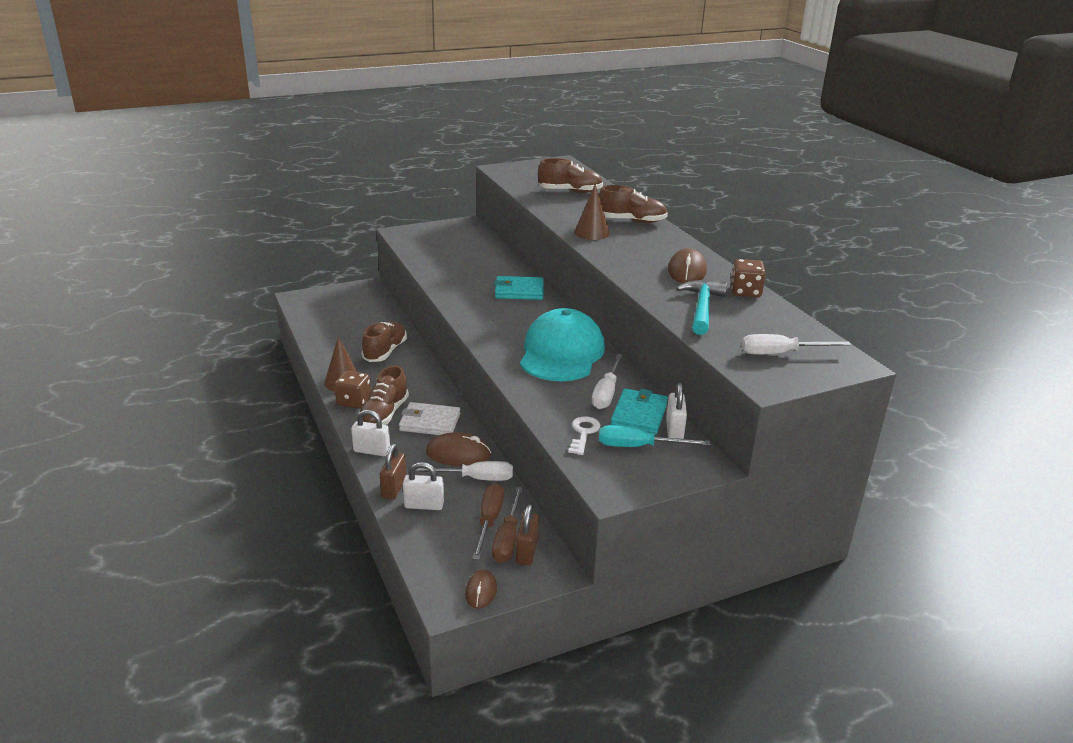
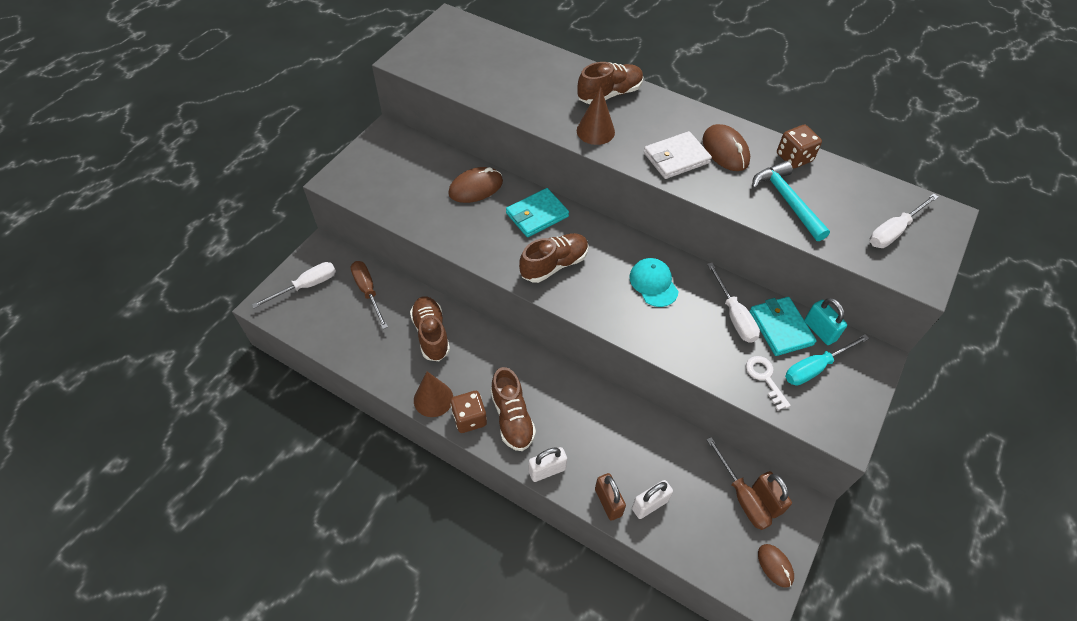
camera: 35 degrees left, 25 degrees up
white wallet [399,402,460,435] -> white wallet moved to [644,131,712,179]
white screwdriver [415,461,513,481] -> white screwdriver moved to [252,262,336,308]
brown mouse [426,432,491,466] -> brown mouse moved to [448,167,503,203]
brown screwdriver [473,484,504,560] -> brown screwdriver moved to [351,261,388,329]
turquoise cap [520,308,605,381] -> turquoise cap [629,258,679,307], size x0.51
brown shoe [538,158,603,193] -> brown shoe moved to [519,233,589,283]
white padlock [666,383,687,439] -> turquoise padlock [804,298,847,345]

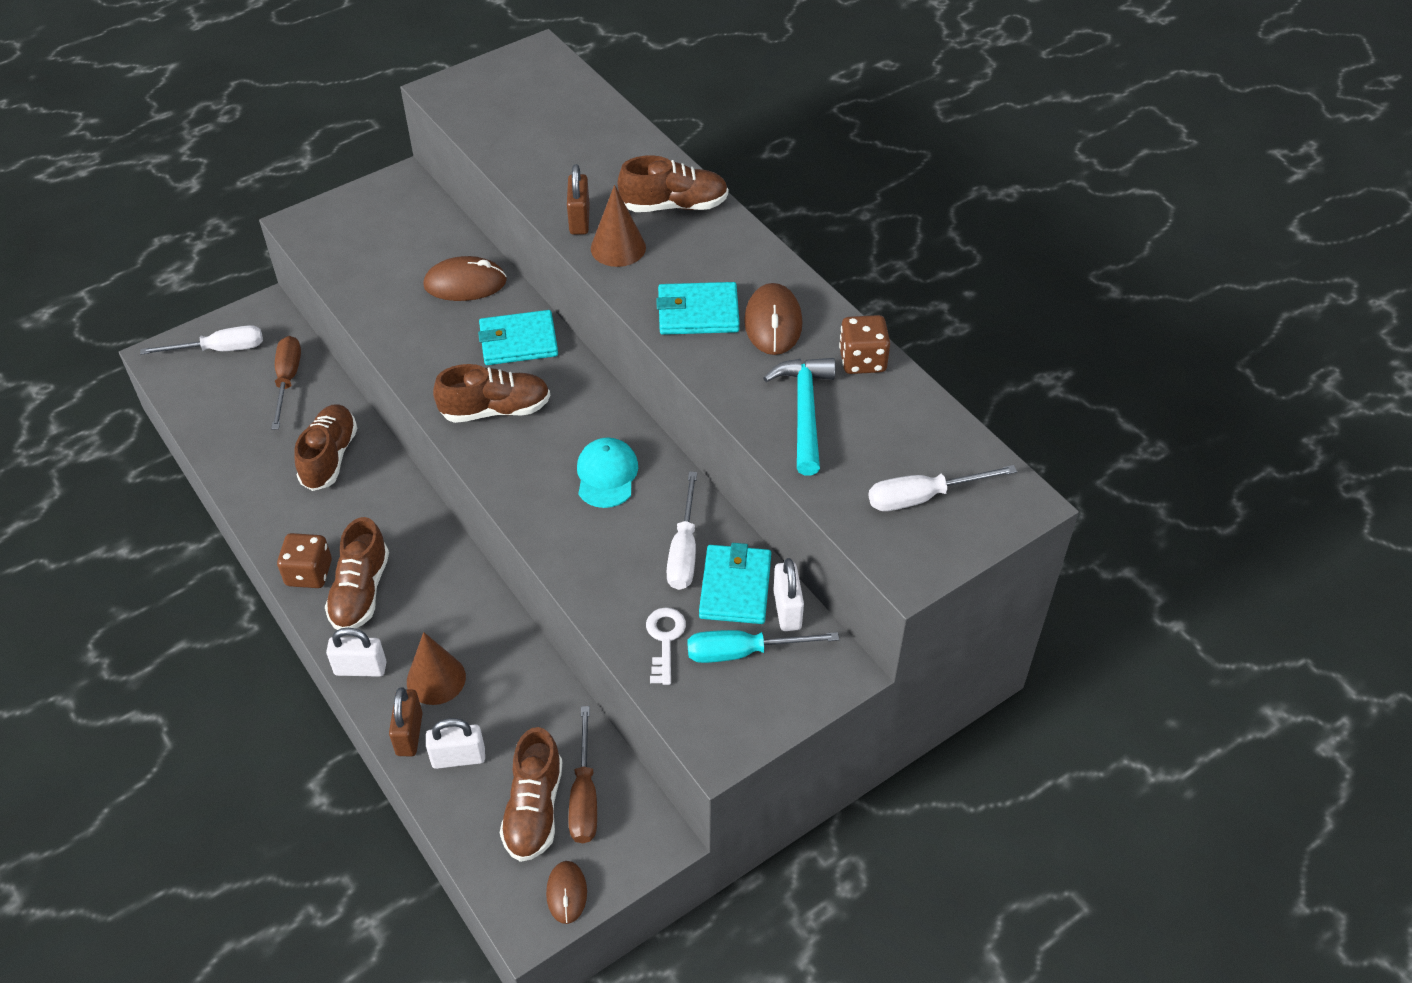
camera: 25 degrees right, 5 degrees down
brown cone [414,371,453,417] -> brown cone moved to [407,632,466,705]
white wallet [644,131,712,179] -> turquoise wallet [656,282,740,335]
brown padlock [752,471,792,518] -> brown padlock moved to [567,164,590,235]
turquoise padlock [804,298,847,345] -> white padlock [773,558,804,631]
none -> brown shoe [500,727,563,862]

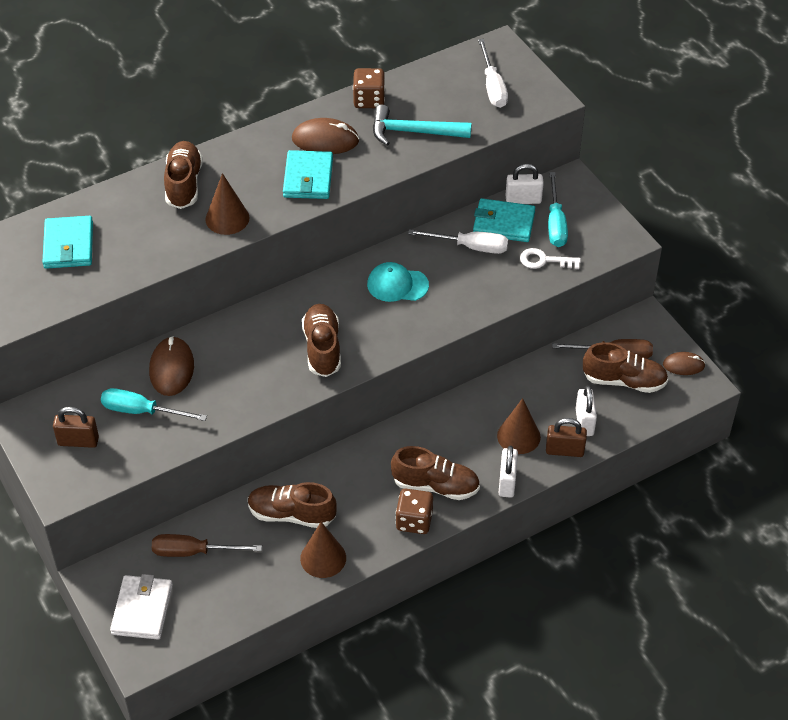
camera: 85 degrees left, 0 degrees up
white screwdriver [140,325,263,355] -> white wallet [110,574,173,640]
turquoise wallet [478,310,558,365] -> turquoise wallet moved to [42,216,93,269]
brown padlock [567,164,590,235] -> brown padlock moved to [53,406,99,448]
none -> turquoise screwdriver [101,388,207,421]
none -> brown cone [300,522,346,578]

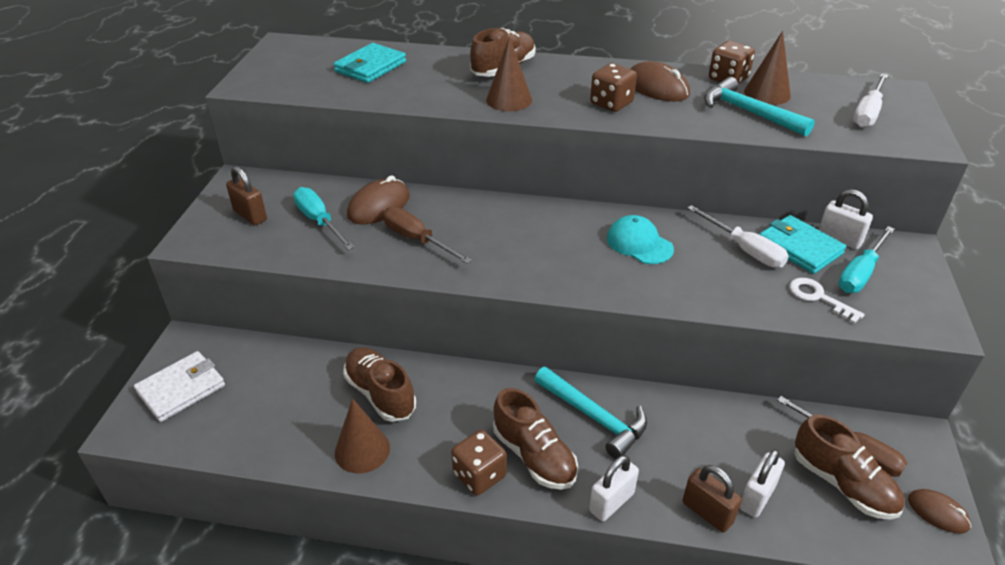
camera: 40 degrees right, 10 degrees down
brown screwdriver [152,534,262,557] -> brown screwdriver moved to [383,207,472,264]
turquoise wallet [283,150,333,199] -> brown dice [590,63,637,112]
brown shoe [302,304,341,377] -> none
brown cone [497,398,541,454] -> brown cone moved to [744,31,791,105]
none -> turquoise hammer [534,367,647,459]

